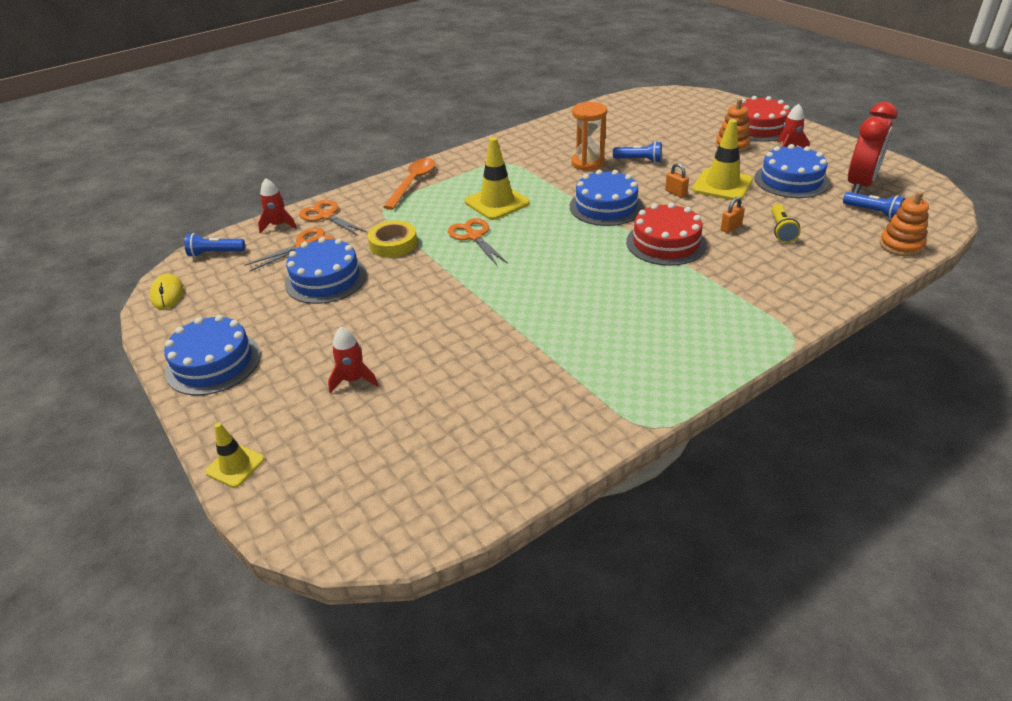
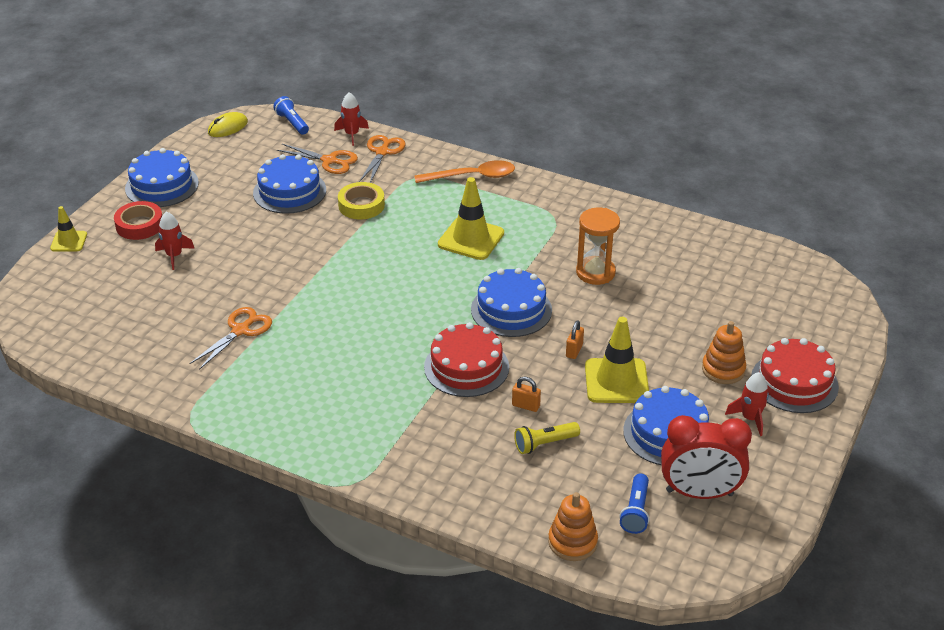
camera: 60 degrees right, 0 degrees up
orange scissors [448,218,508,266] -> orange scissors moved to [190,307,272,370]
blue flashlight [613,141,662,163] -> none
none -> red tape [114,201,162,240]

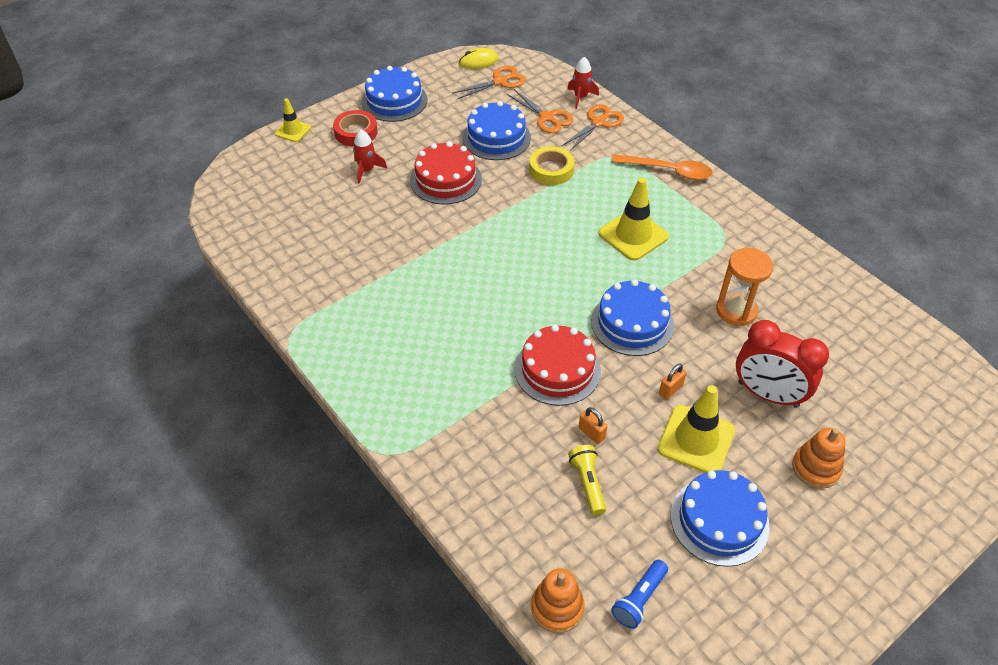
camera: 25 degrees right, 10 degrees up
orange scissors [190,307,272,370] -> orange scissors moved to [452,66,526,99]
blue flashlight [273,96,309,135] -> none
yellow flashlight [514,422,580,454] -> yellow flashlight turned 75 degrees clockwise [568,445,606,515]
red clock [661,415,752,499] -> red clock moved to [736,320,829,408]
red rocket [725,372,769,436] -> none
red cake [751,338,839,413] -> red cake moved to [410,141,482,205]

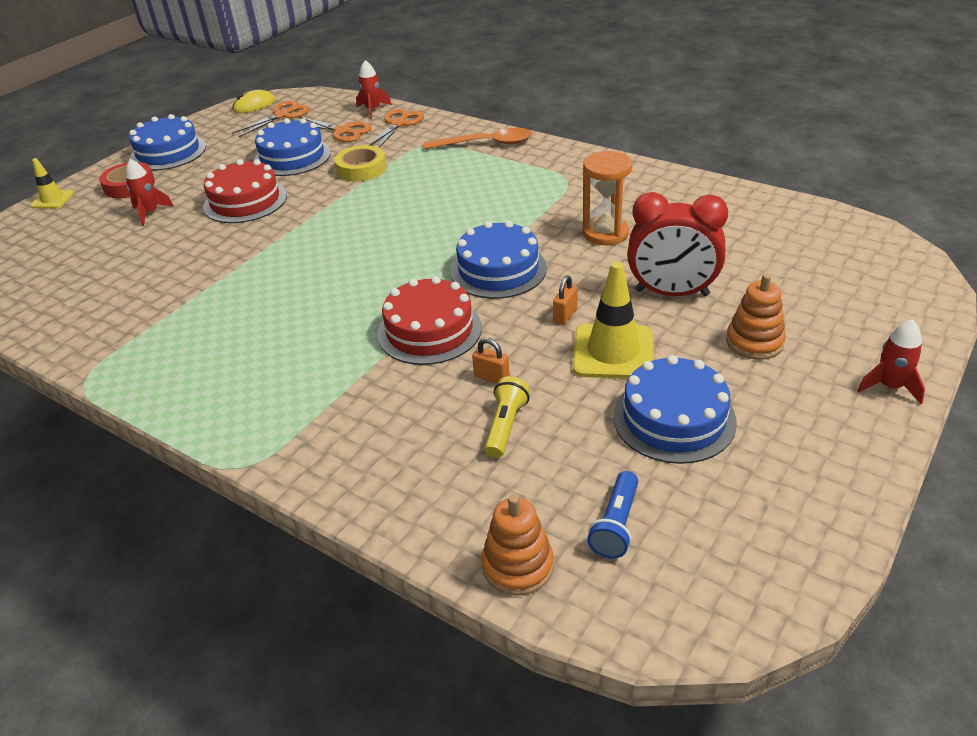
camera: 15 degrees left, 10 degrees down
yellow flashlight [568,445,606,515] -> yellow flashlight turned 45 degrees clockwise [484,376,530,458]
yellow traffic cone [598,178,669,261] -> none
none -> red rocket [857,319,925,404]

